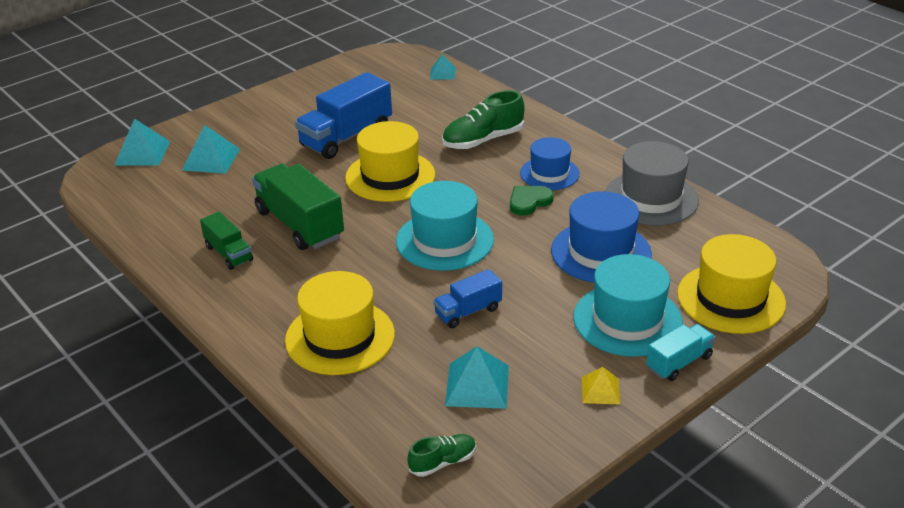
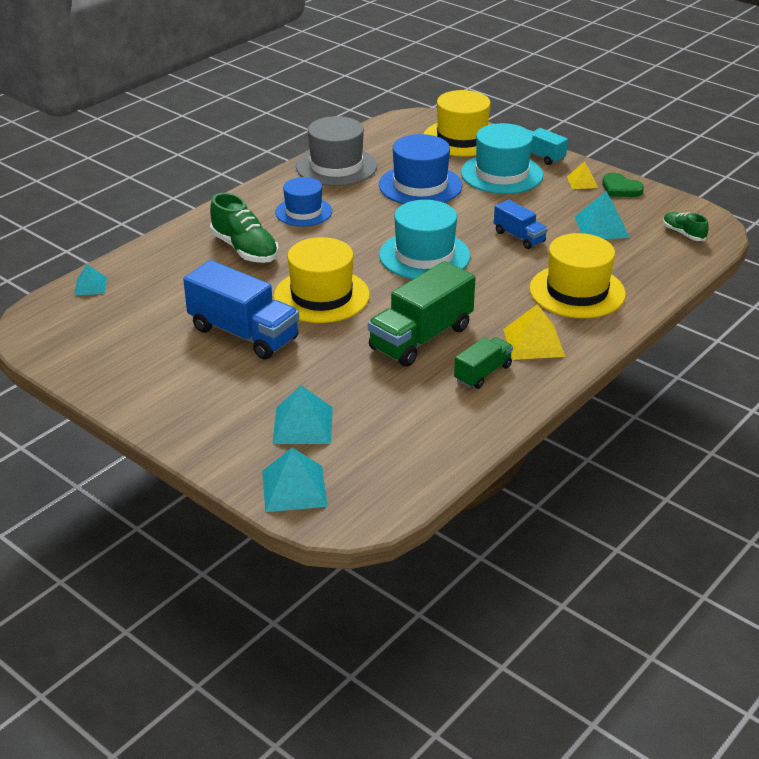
camera: 100 degrees left, 0 degrees up
green heart [510,186,554,216] -> green heart moved to [602,173,644,197]
none -> yellow pyramid [503,304,565,360]

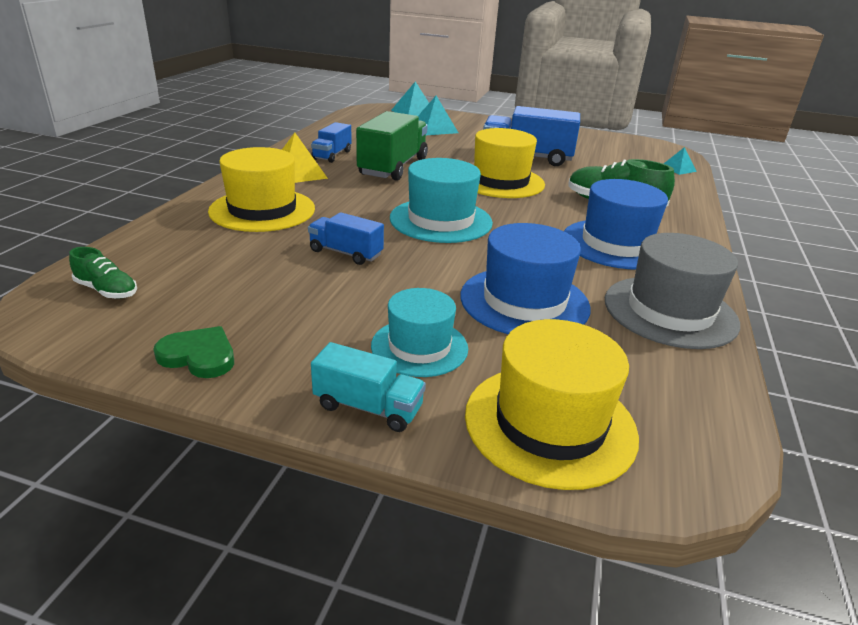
camera: 155 degrees right, 5 degrees down
blue hat [275,177,332,226] -> blue hat [564,179,668,269], size x1.52
green truck [454,337,513,389] -> blue truck [311,122,352,163]
turquoise hat [461,123,543,194] -> turquoise hat [371,288,468,377], size x0.66
yellow pyramid [567,162,598,189] -> none
turquoise pyramid [574,191,630,239] -> none

